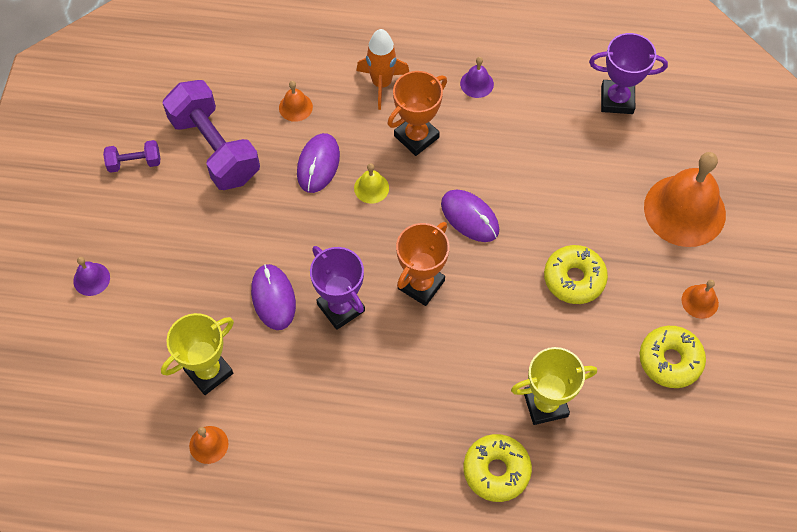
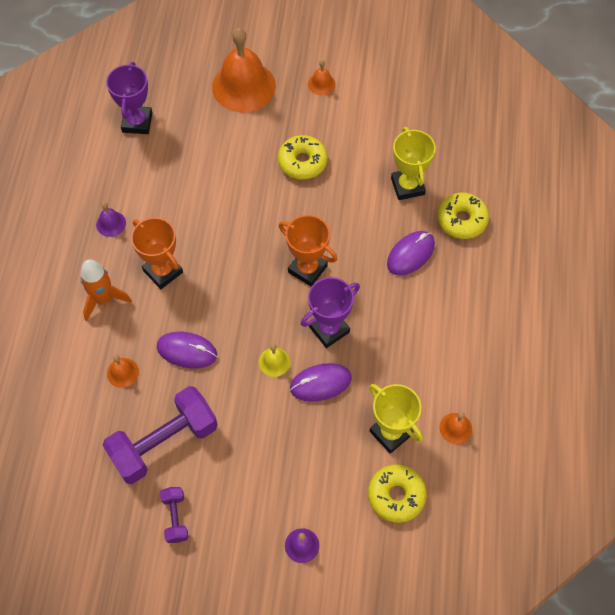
camera: 90 degrees left, 0 degrees up
yellow bell [354,163,389,204] -> yellow bell moved to [259,344,290,377]
purple mouse [441,190,499,242] -> purple mouse moved to [387,231,435,275]
yellow donut [640,326,706,388] -> yellow donut moved to [368,464,427,523]

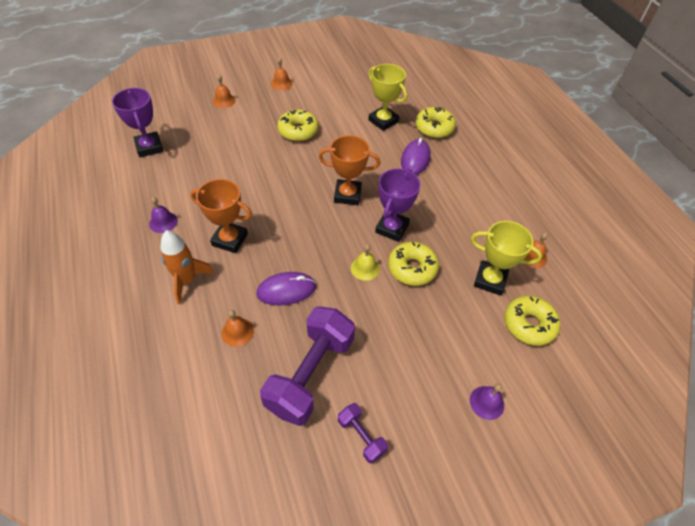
camera: 30 degrees left, 10 degrees down
orange bell [212,28,276,113] -> orange bell [213,75,236,108], size x0.43
purple mouse [290,363,352,402] -> yellow donut [388,242,439,286]

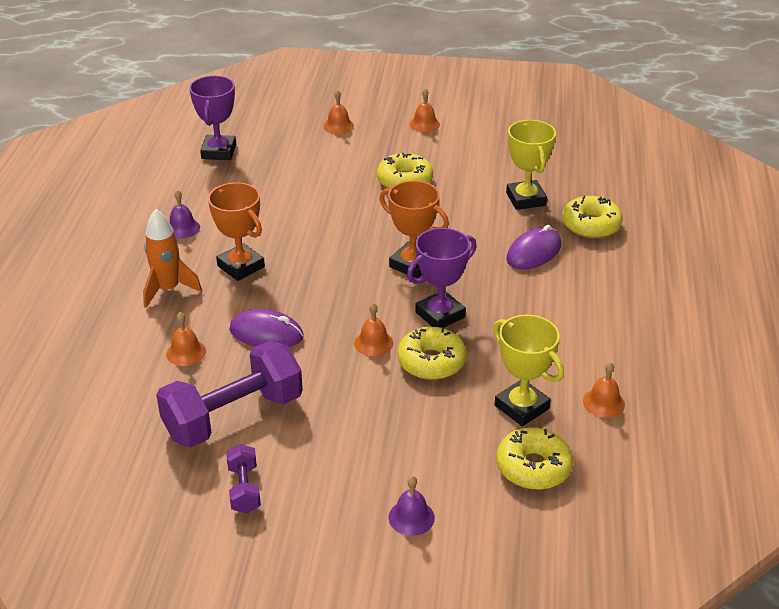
camera: 30 degrees right, 15 degrees down
yellow bell [351,244,380,281] -> orange bell [354,303,393,356]

